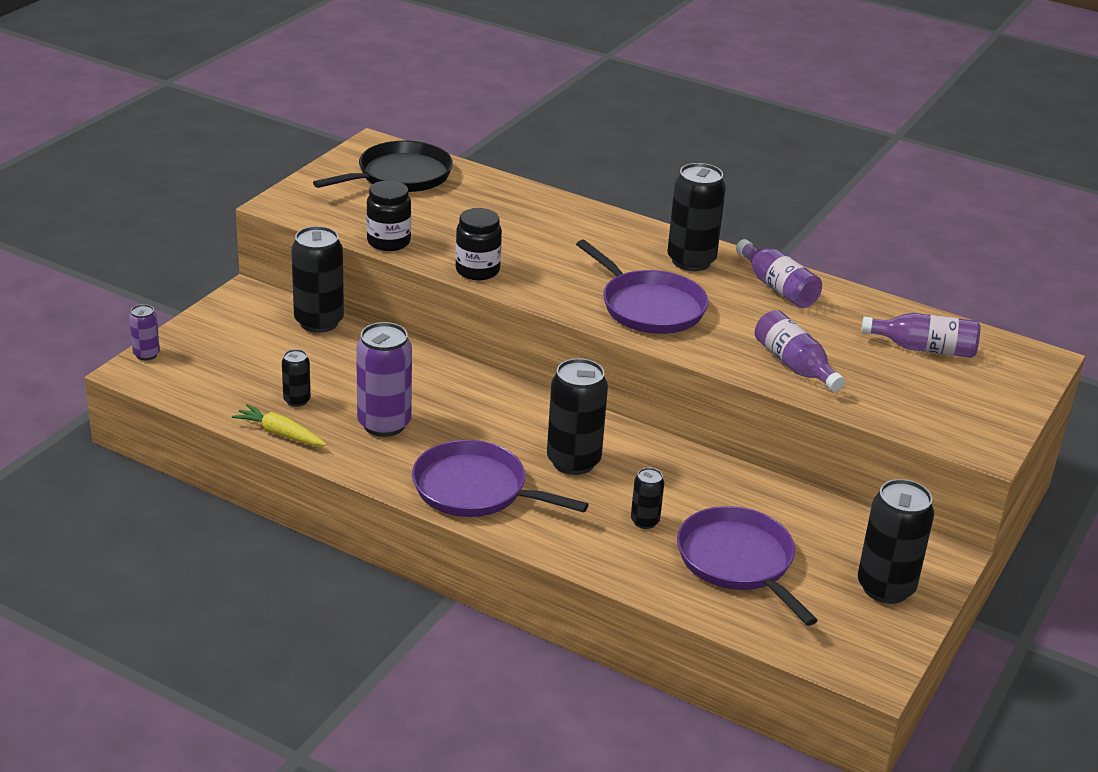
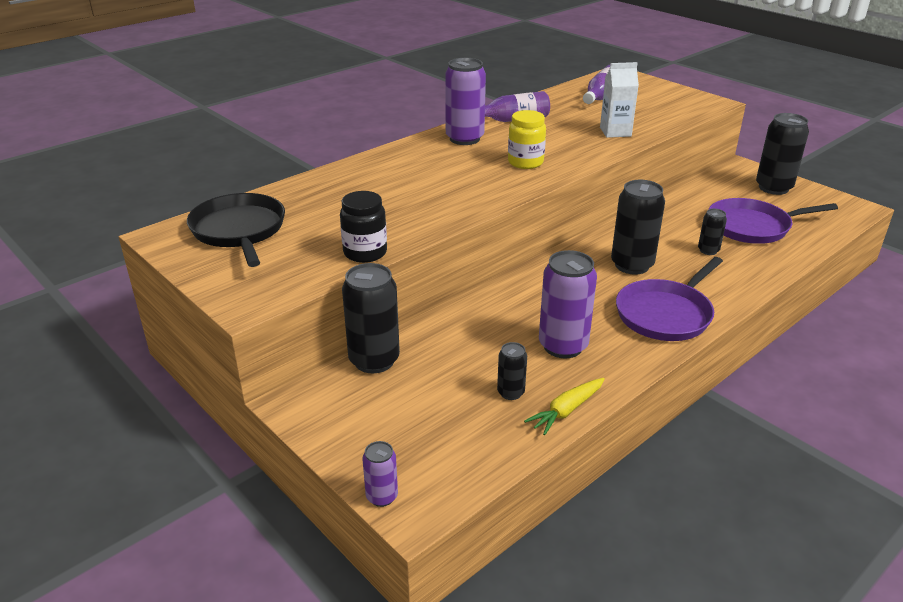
camera: 70 degrees left, 0 degrees up
black jar [455,208,502,280] -> none
purple pan [576,240,709,334] -> yellow jar [508,110,546,169]
black can [667,163,726,271] -> purple can [445,58,486,145]
purple bottle [755,310,845,392] -> white carton [600,62,639,138]

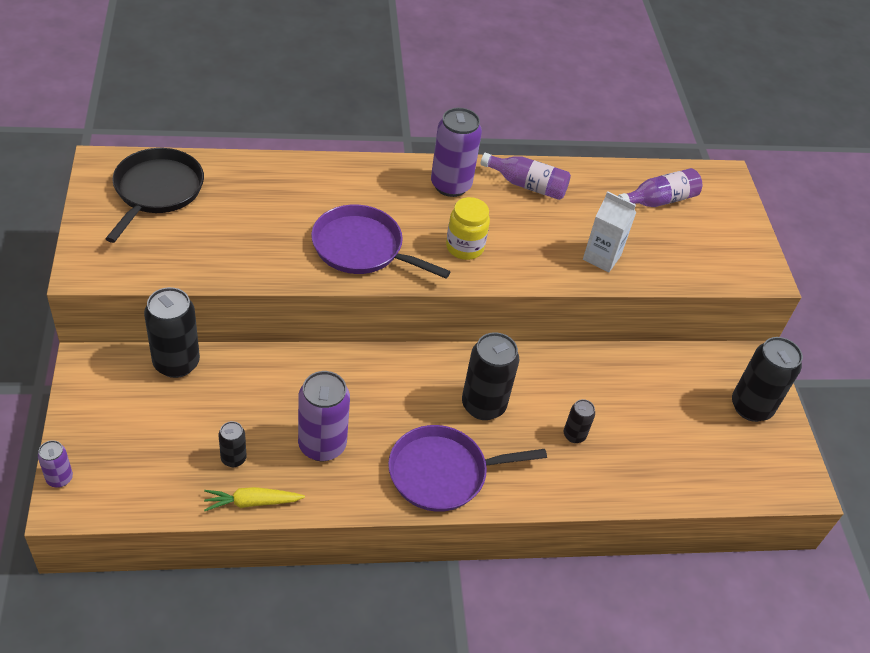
camera: 30 degrees right, 15 degrees up
black jar [340,191,387,263] -> none
purple pan [708,198,838,244] -> purple pan moved to [311,205,451,278]

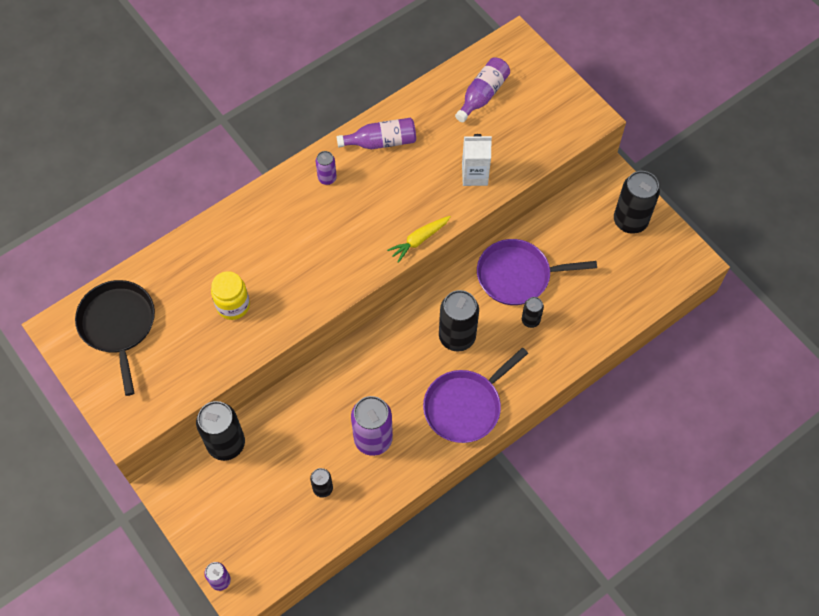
camera: 25 degrees left, 15 degrees up
yellow carrot [204,487,305,511] -> yellow carrot moved to [387,216,451,263]
purple pan [311,205,451,278] -> purple pan moved to [477,239,597,305]
purple can [431,108,482,197] -> purple can [316,151,337,185], size x0.51
yellow jar [446,197,490,260] -> yellow jar moved to [211,271,250,320]

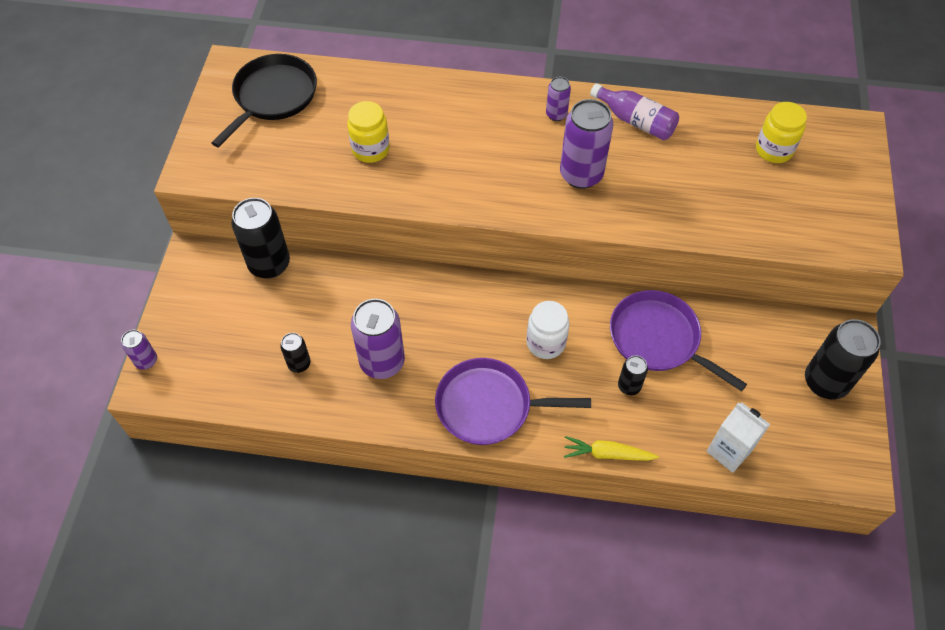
camera: 45 degrees right, 5 degrees down
yellow carrot [387,216,451,263] -> yellow carrot moved to [564,436,659,461]
black can [439,290,479,352] -> white jar [526,301,569,359]
purple bottle [455,58,510,122] -> yellow jar [756,102,807,163]
white carton [462,134,492,186] -> white carton moved to [707,402,771,473]
none -> purple can [560,99,613,189]

